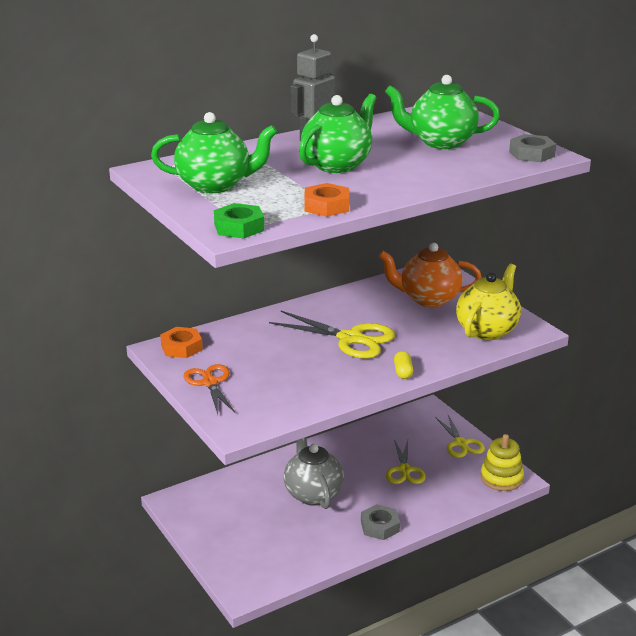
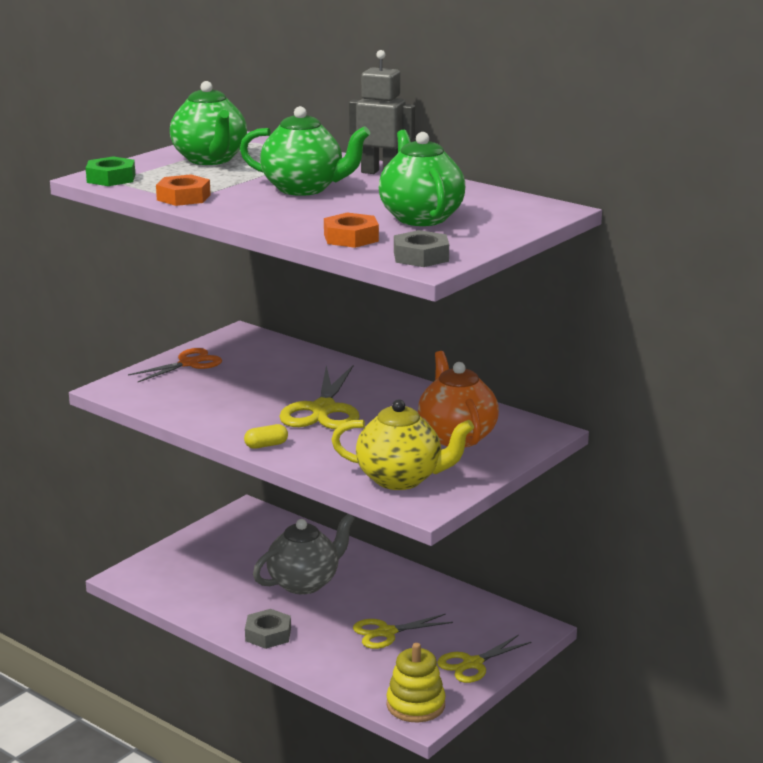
camera: 70 degrees right, 5 degrees down
orange nut [160,327,203,358] -> orange nut moved to [324,213,379,248]

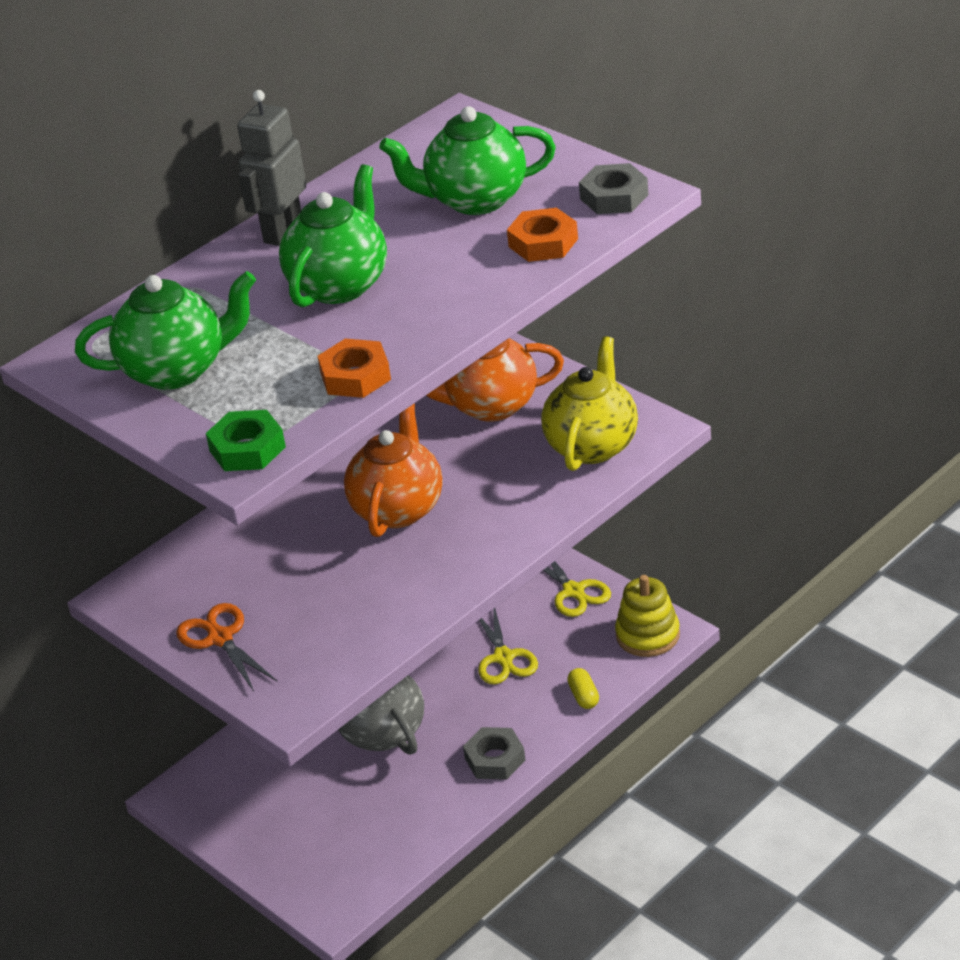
camera: 80 degrees left, 15 degrees up
yellow capsule [244,424,288,449] -> yellow capsule moved to [567,668,599,709]
yellow scissors [279,365,360,430] -> orange teapot [344,403,443,537]

